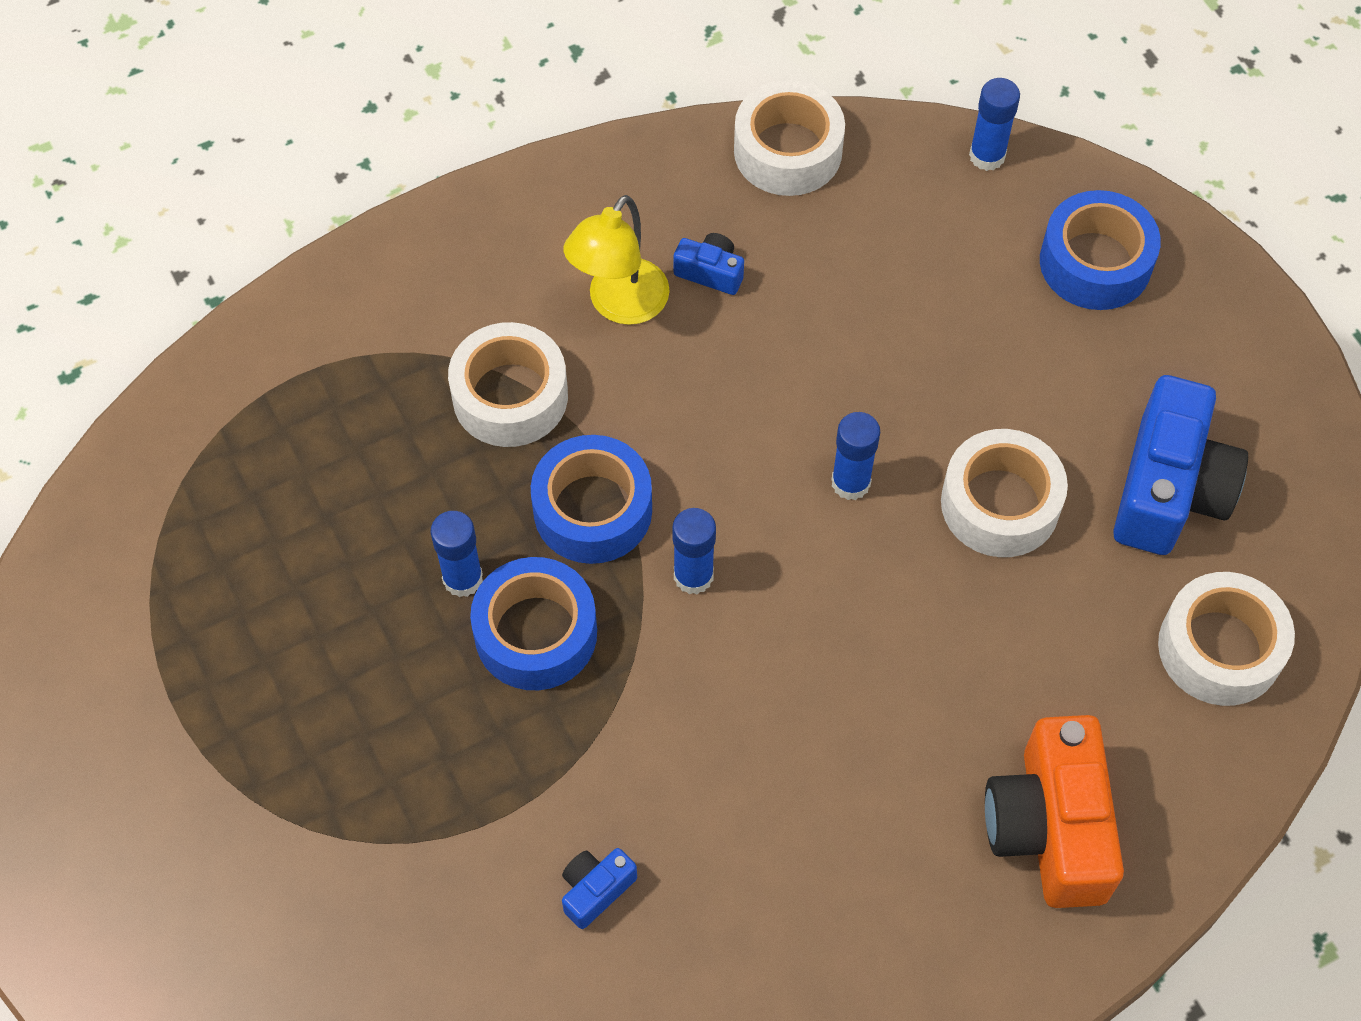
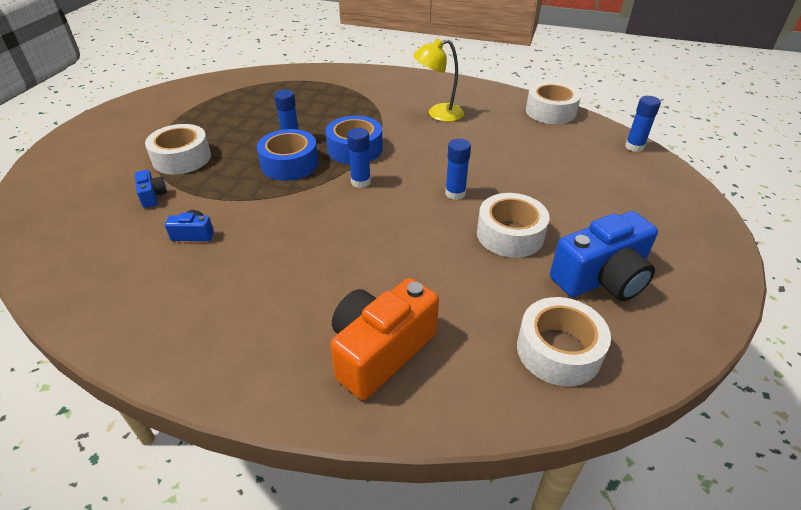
camera: 45 degrees right, 20 degrees down
white tape [448,322,568,447] -> white tape moved to [145,124,211,175]
blue camera [674,233,744,295] -> blue camera moved to [135,170,167,208]
blue tape [1040,190,1161,310] -> none

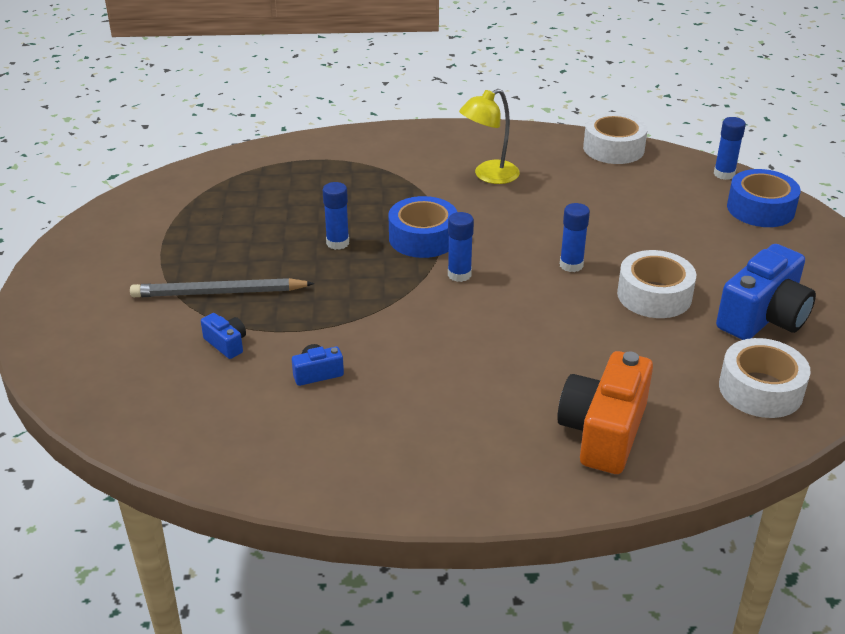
camera: 20 degrees left, 5 degrees down
white tape [145,124,211,175] -> grey pencil [130,278,315,297]
blue tape [257,129,319,181] -> blue tape moved to [727,169,801,227]

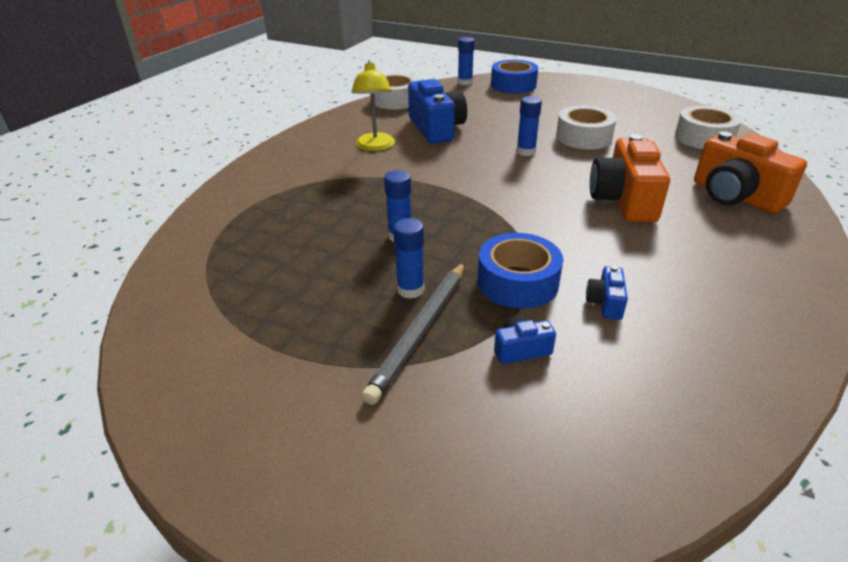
camera: 60 degrees left, 0 degrees up
blue tape [389,196,457,258] -> blue tape moved to [478,233,563,309]
blue glue stick [448,212,474,282] -> blue glue stick moved to [393,218,424,299]
blue camera [716,244,816,340] -> blue camera moved to [408,79,467,144]
none -> orange camera [590,134,670,222]

